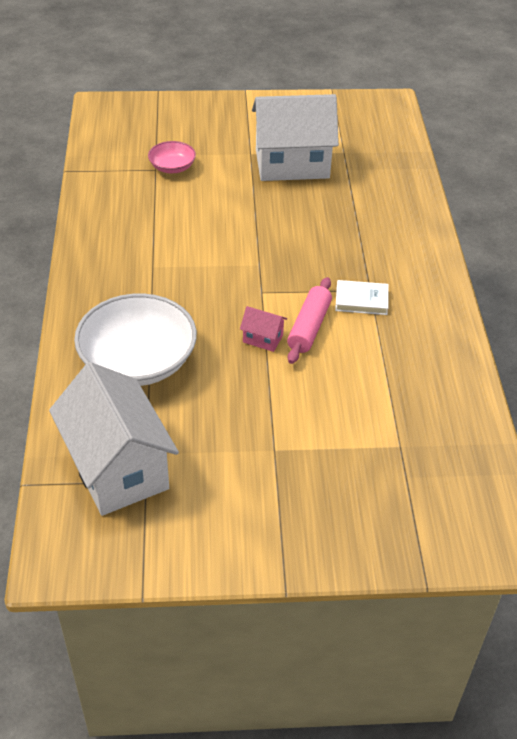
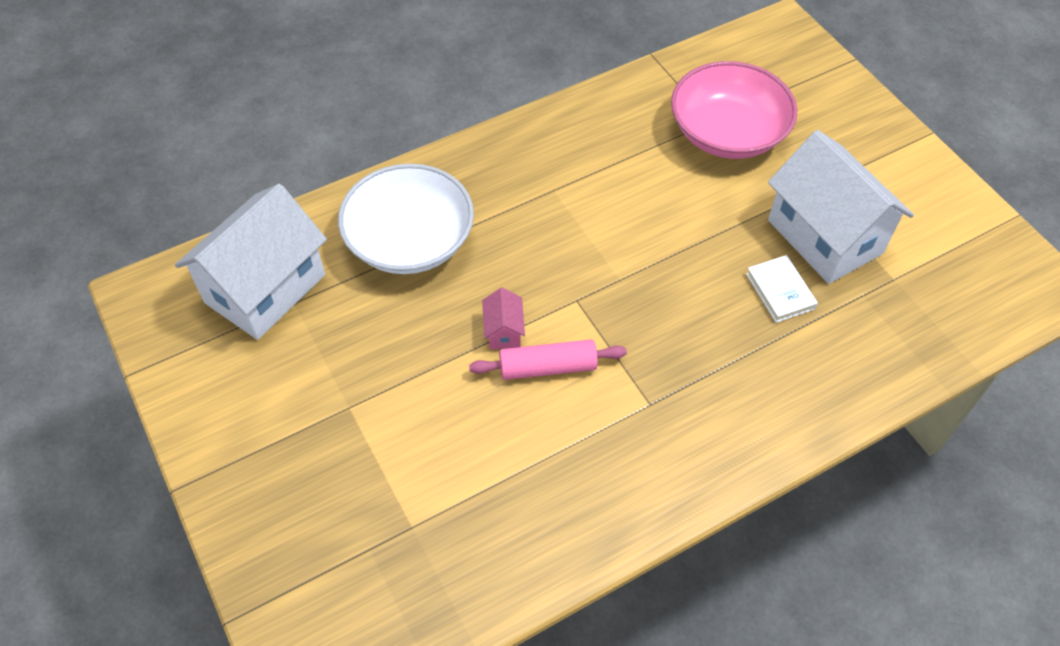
camera: 65 degrees right, 10 degrees up
pink bowl [148,141,196,173] -> pink bowl [671,61,797,159], size x2.04
white book [335,280,389,315] -> white book moved to [746,255,818,323]

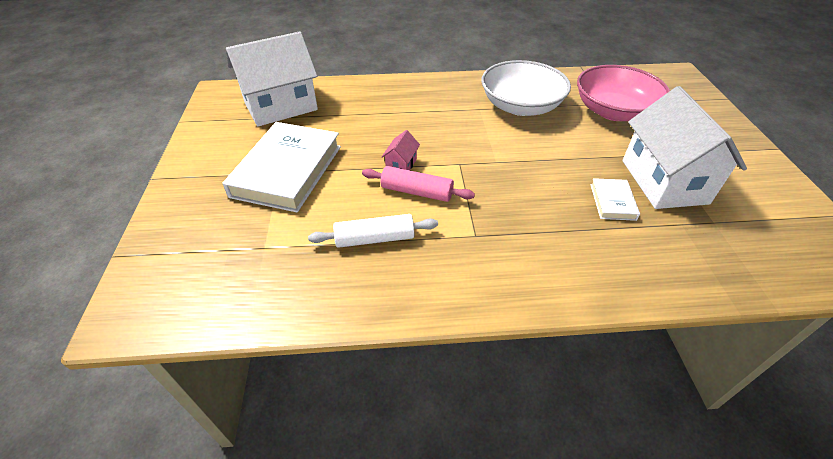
camera: 25 degrees right, 10 degrees down
white bowl [338,164,474,274] -> white bowl moved to [481,60,571,116]
none -> white book [222,122,341,213]
none -> white rolling pin [308,214,438,248]

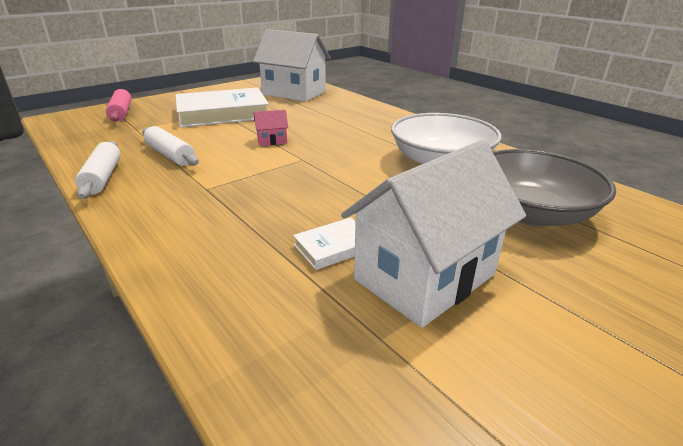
camera: 55 degrees right, 15 degrees down
pink rolling pin [362,166,475,202] -> pink rolling pin moved to [106,89,132,122]
pink bowl [577,65,670,121] -> grey bowl [493,149,616,226]
none -> white rolling pin [75,141,121,199]

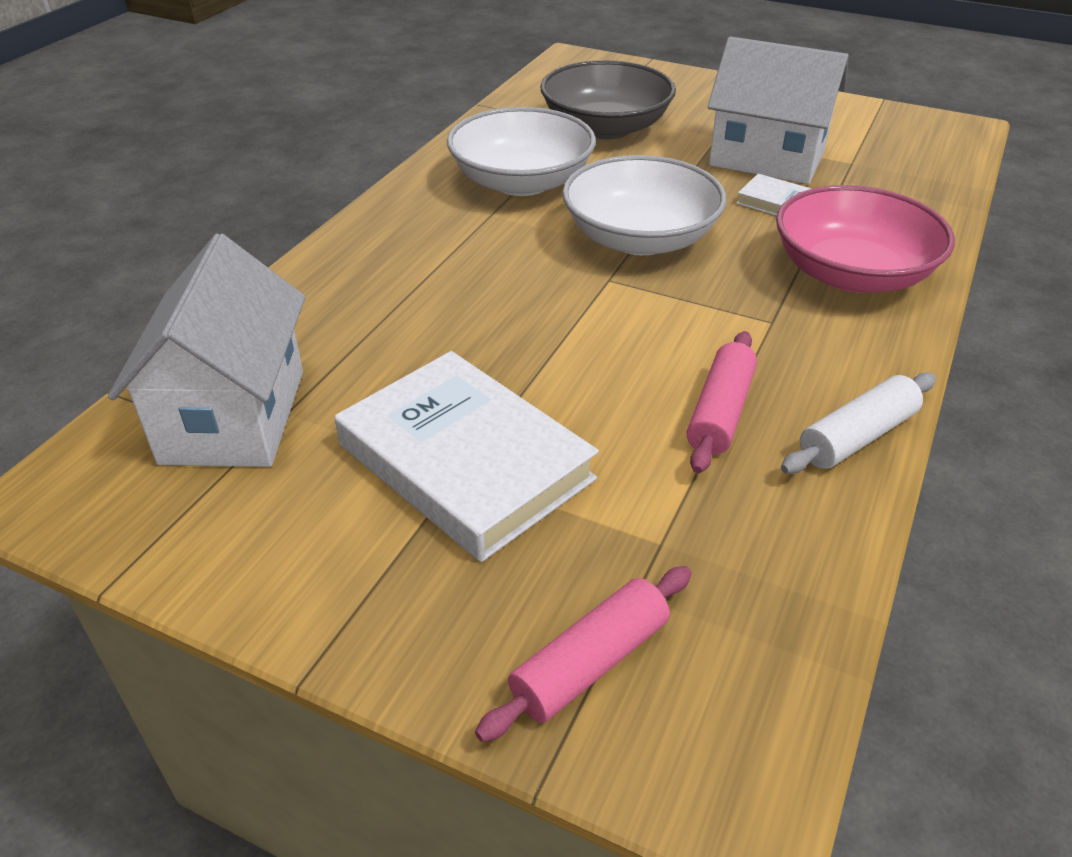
camera: 115 degrees left, 10 degrees up
white rolling pin [142,126,199,166] -> pink rolling pin [687,331,757,473]
pink house [254,110,288,146] -> none
none -> white bowl [562,155,727,255]
none -> pink bowl [776,185,955,293]

